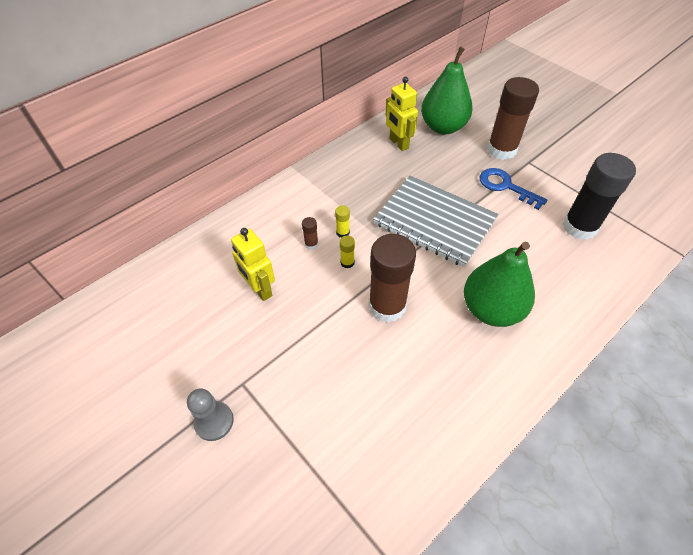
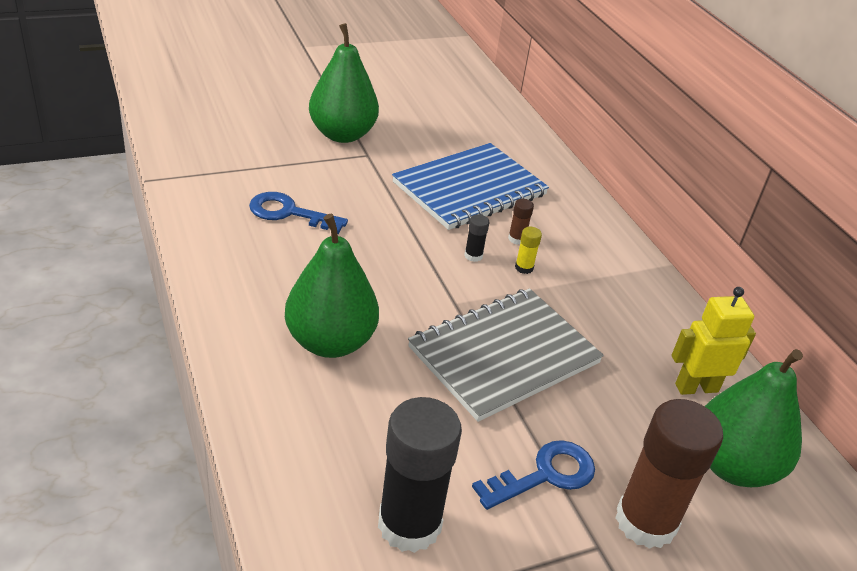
camera: 105 degrees right, 15 degrees down
grey pawn [187,388,234,441] -> green pear [309,23,379,143]
yellow robot [231,228,275,301] -> blue notebook [392,143,549,230]
yellow glue stick [340,236,355,268] -> black glue stick [464,215,489,262]
brown glue stick [369,234,416,322] -> none
none -> blue key [249,192,348,234]

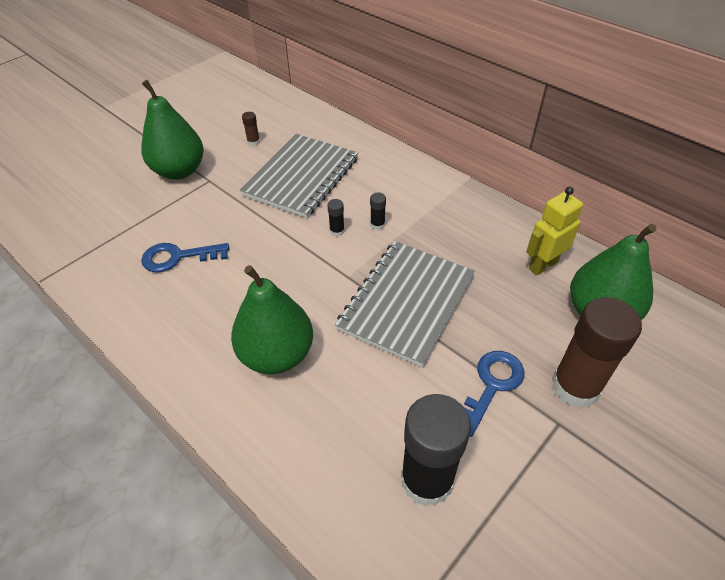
camera: 20 degrees left, 10 degrees up
blue notebook [392,143,549,230] -> grey notebook [240,134,358,218]
brown glue stick [508,199,534,245] -> brown glue stick moved to [242,112,260,146]
yellow glue stick [515,227,542,274] -> black glue stick [370,193,386,230]

